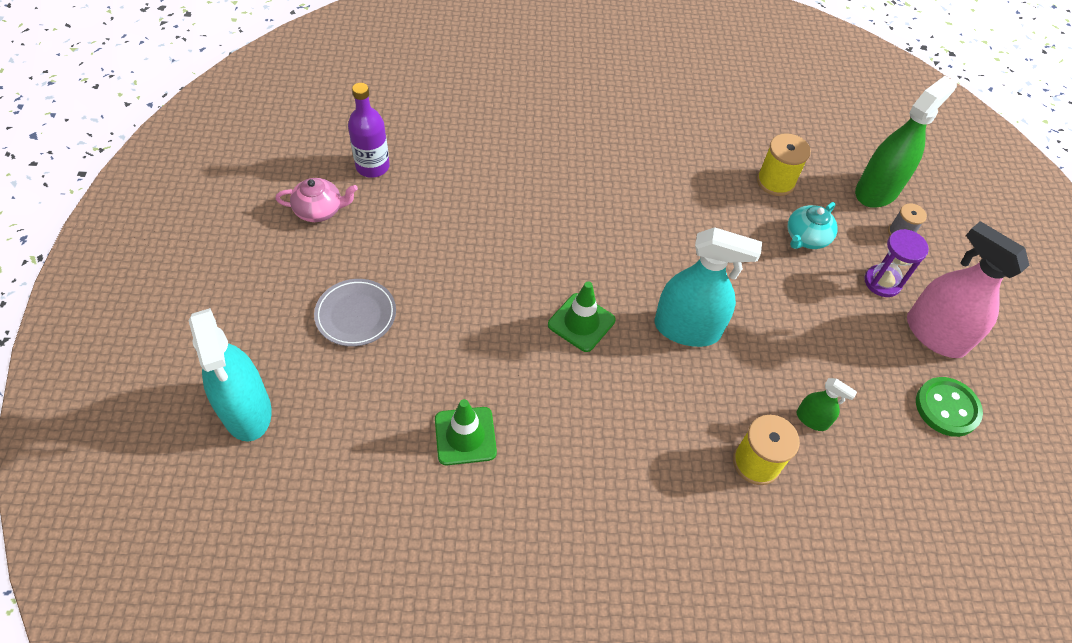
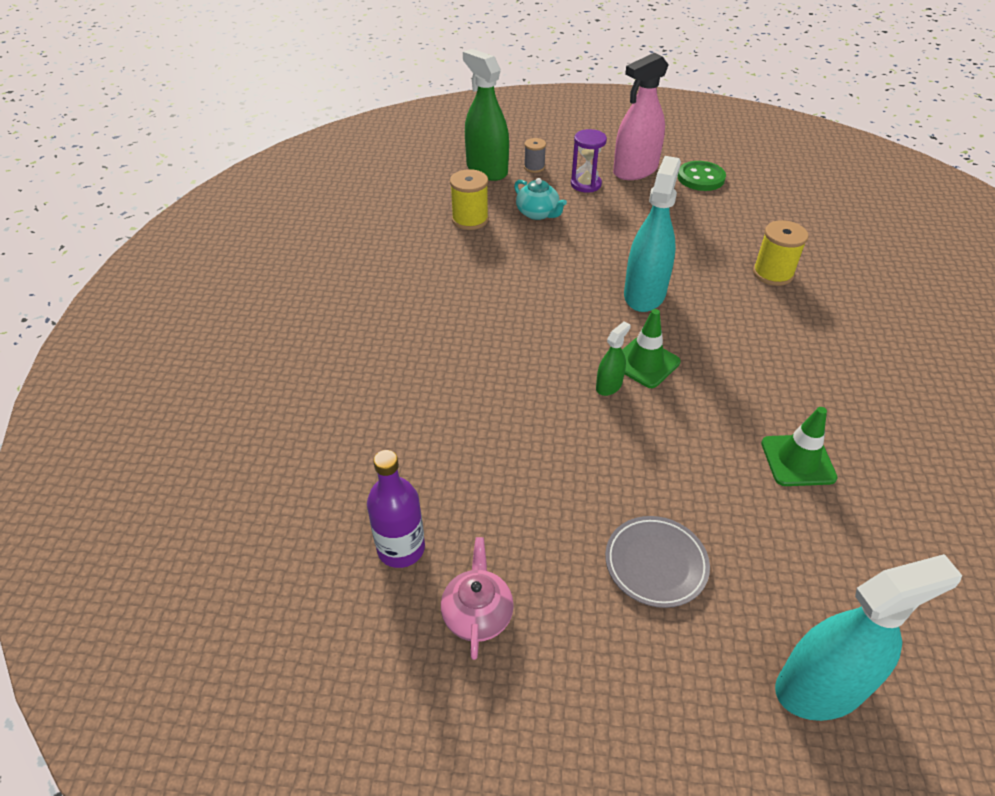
camera: 80 degrees left, 10 degrees down
green spray bottle [797,378,857,431] -> green spray bottle moved to [596,321,631,396]

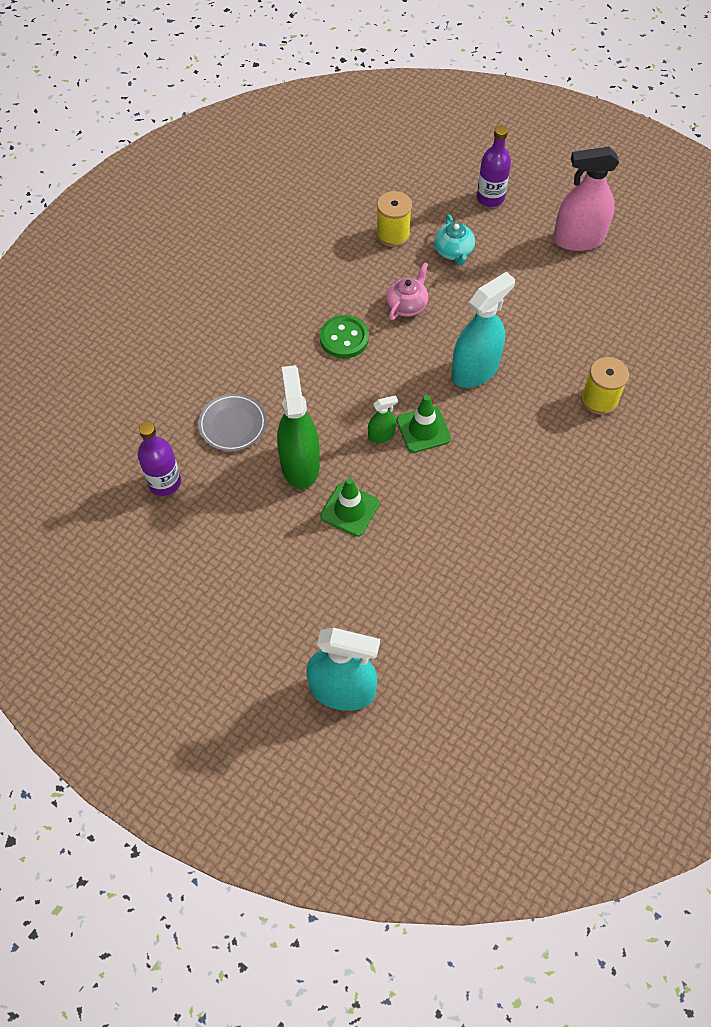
camera: 30 degrees right, 15 degrees up
pink teapot [441,537,514,660] -> pink teapot moved to [386,262,428,320]
green spray bottle [463,49,509,181] -> green spray bottle moved to [277,365,320,489]
grey spool [524,138,546,173] -> purple bottle [477,126,511,207]
purple hourglass [571,129,607,193] -> none
grey plate [605,516,710,608] -> grey plate moved to [198,394,266,451]
green button [678,161,726,191] -> green button moved to [320,315,369,358]
green traffic cone [761,407,838,486] -> green traffic cone moved to [320,478,379,537]

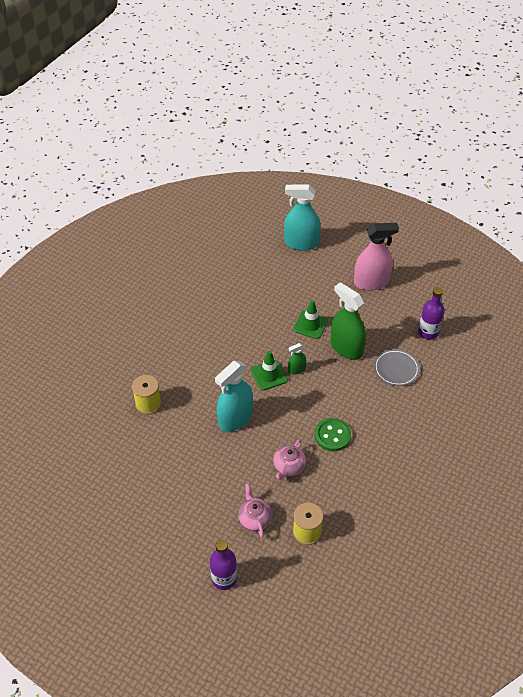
camera: 175 degrees right, 10 degrees down
green spray bottle [277,365,320,489] -> green spray bottle turned 150 degrees clockwise [331,282,366,360]
turquoise teapot [434,214,475,265] -> pink teapot [238,484,272,538]
pink spray bottle [553,147,619,251] -> pink spray bottle moved to [354,223,399,291]

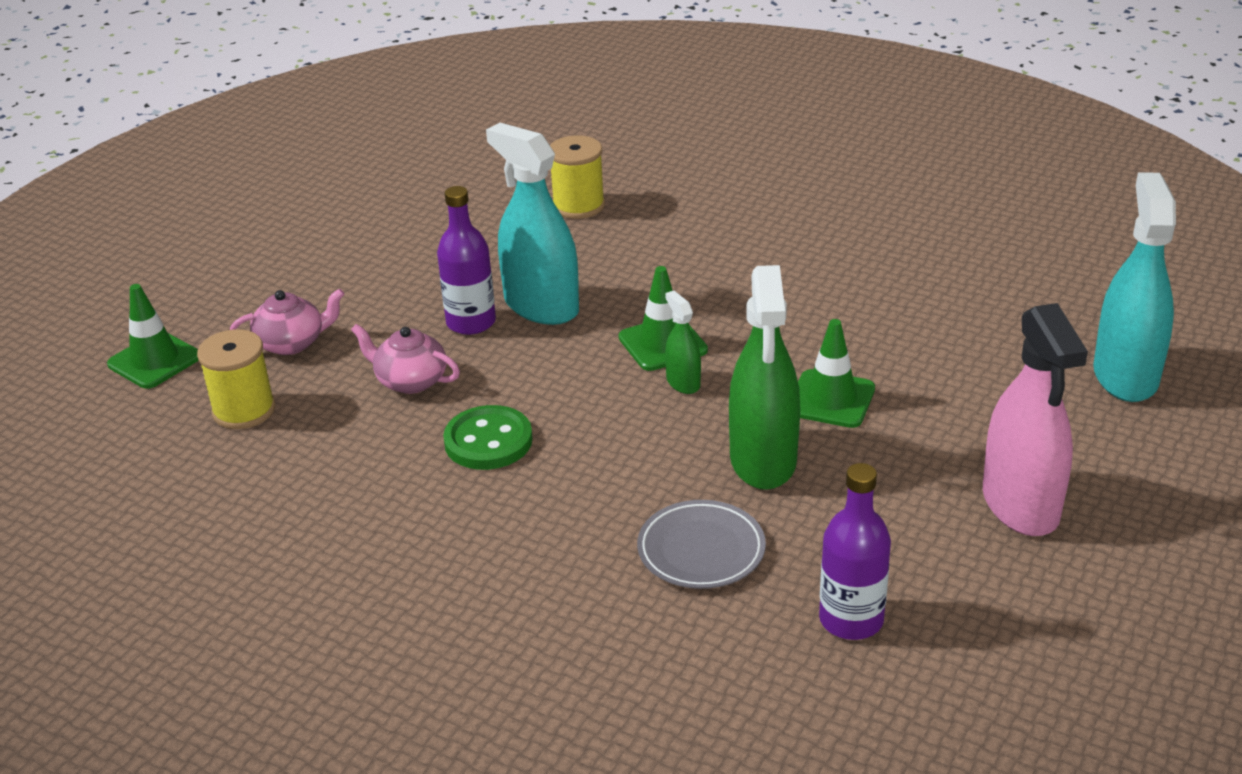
camera: 90 degrees right, 15 degrees down
purple bottle [210,540,237,590] -> purple bottle moved to [437,186,496,335]
green spray bottle [331,282,366,360] -> green spray bottle turned 135 degrees clockwise [729,265,800,490]
none -> green traffic cone [107,284,199,389]

